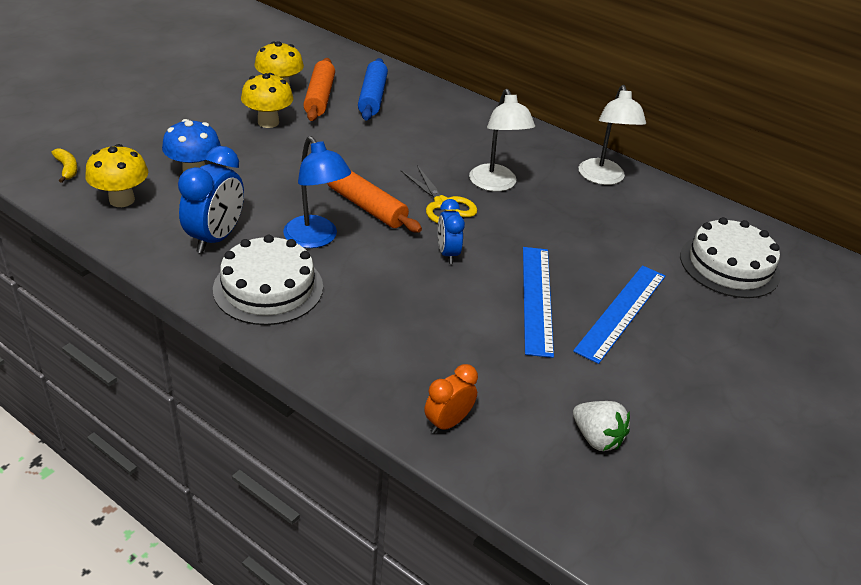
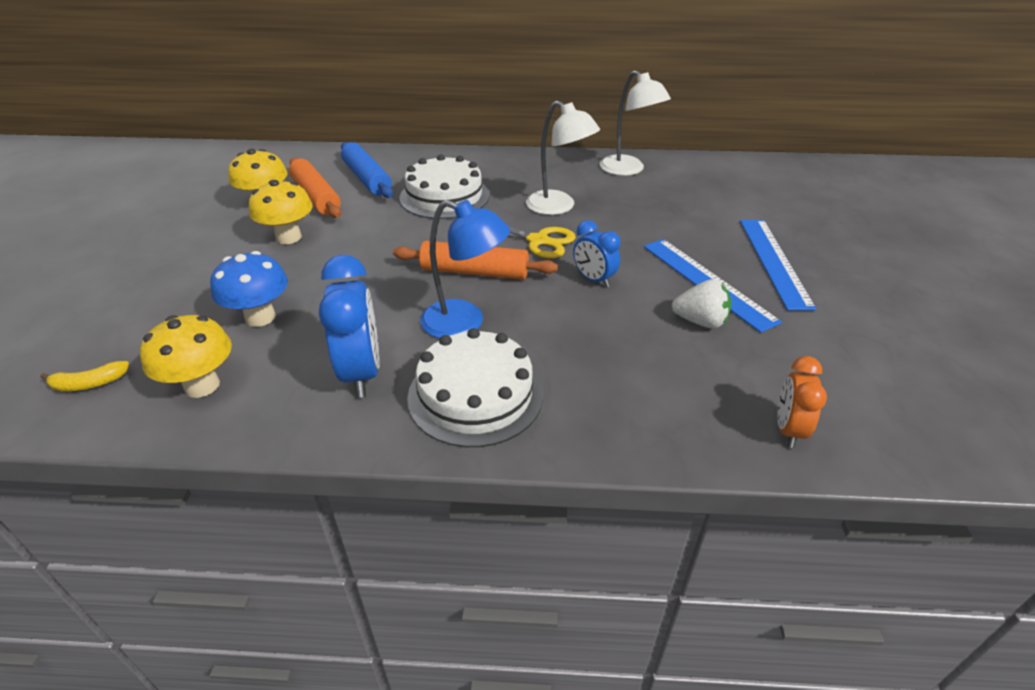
camera: 30 degrees left, 0 degrees up
yellow banana [52,148,77,183] -> yellow banana turned 135 degrees clockwise [40,361,129,391]
white strawberry [573,401,630,451] -> white strawberry moved to [672,279,732,328]
white cake [680,217,781,298] -> white cake moved to [399,154,490,219]

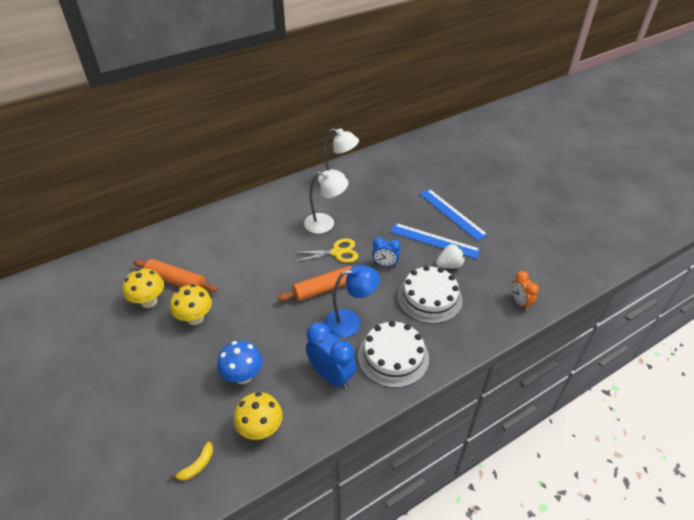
camera: 35 degrees left, 5 degrees up
blue rolling pin [341,142,393,198] -> none
white cake [399,154,490,219] -> white cake moved to [397,266,463,324]

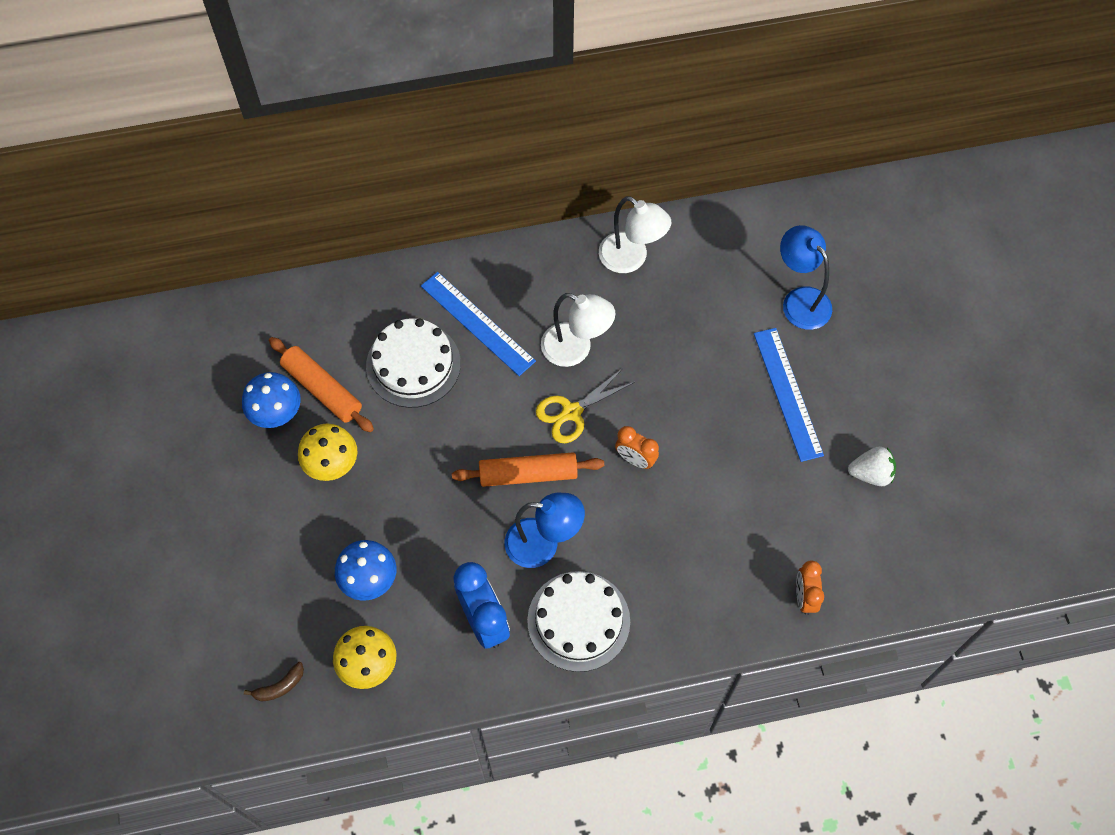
camera: 20 degrees right, 20 degrees up
yellow mushroom [123,268,164,308] -> blue mushroom [242,372,301,428]
yellow banana [170,442,213,481] -> brown banana [244,662,304,701]
yellow scissors [292,238,359,263] -> yellow scissors turned 135 degrees clockwise [536,368,635,443]
blue clock [372,237,401,266] -> orange clock [615,426,659,469]
blue ruler [390,223,481,259] -> blue ruler moved to [421,272,536,376]
white cake [397,266,463,324] -> white cake moved to [366,318,461,408]
white strawberry [436,244,465,268] -> white strawberry moved to [848,446,896,486]
none -> blue lamp [780,225,832,330]

